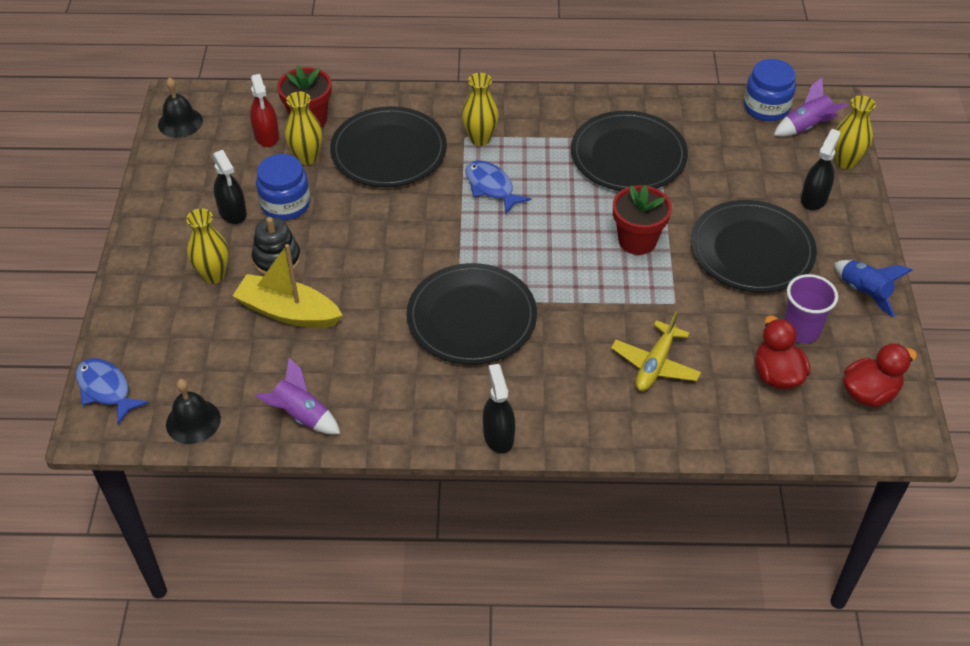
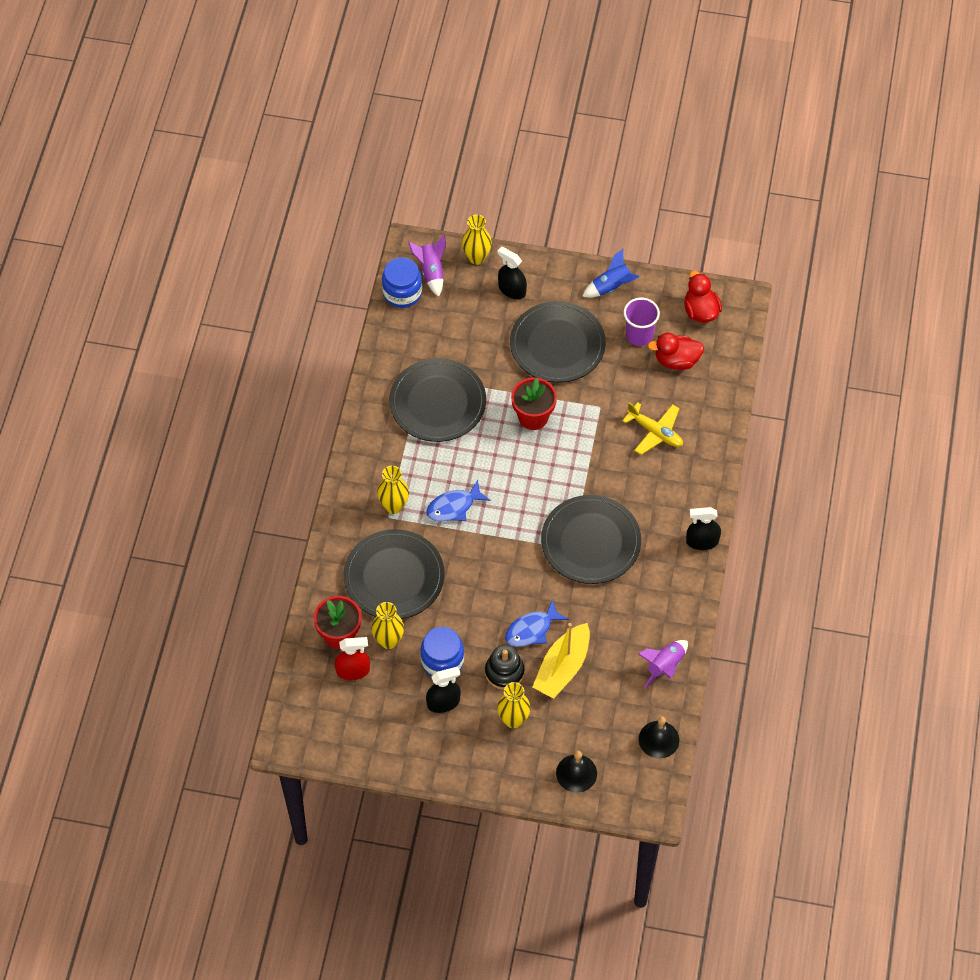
camera: 80 degrees left, 10 degrees up
blue fish [76,358,149,424] -> blue fish moved to [505,599,569,647]
black bell [158,77,203,138] -> black bell moved to [556,751,597,793]

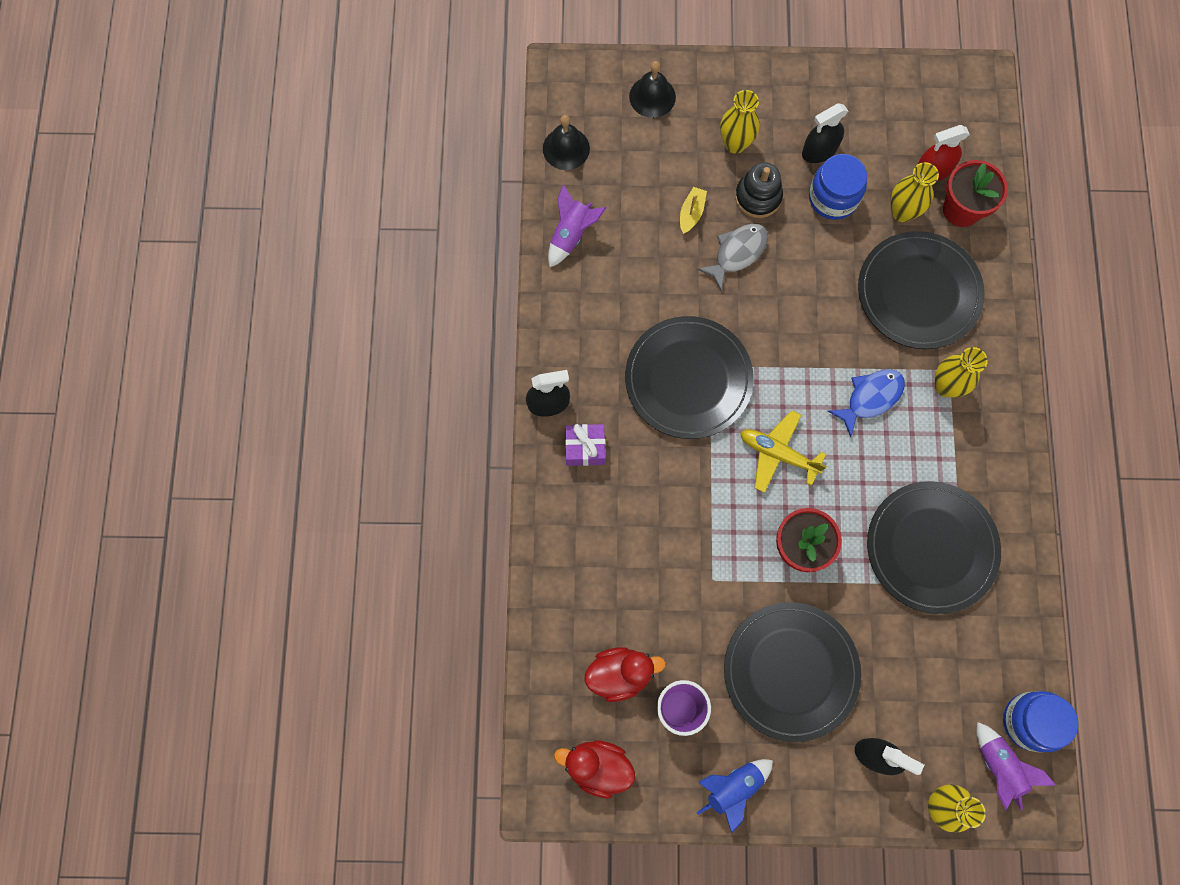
camera: 170 degrees right, 15 degrees up
blue fish [505,599,569,647] -> grey fish [697,224,768,291]
yellow boat [532,623,590,699] -> yellow boat [680,187,707,234], size x0.48
yellow plane [622,402,683,455] -> yellow plane moved to [740,410,827,493]
red duck [684,271,722,323] -> red duck turned 135 degrees clockwise [554,740,635,799]
none -> purple gift [565,424,605,466]

